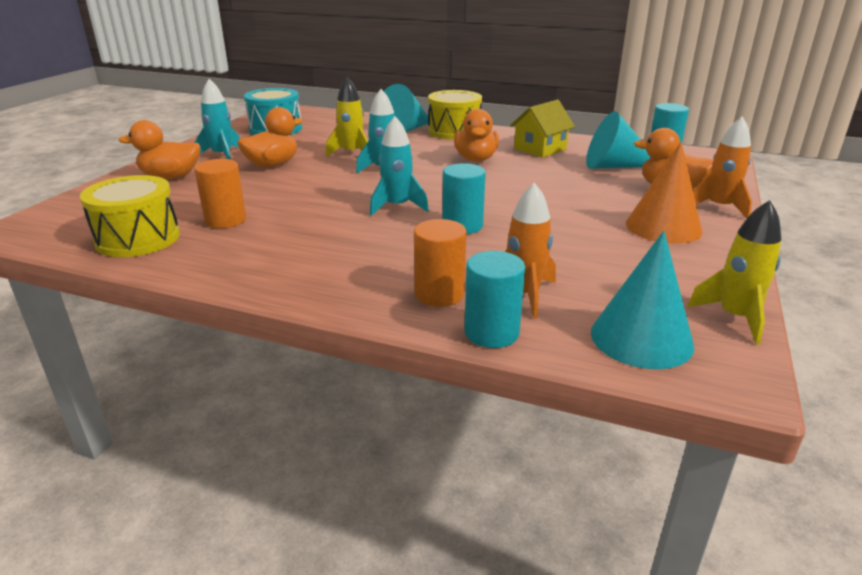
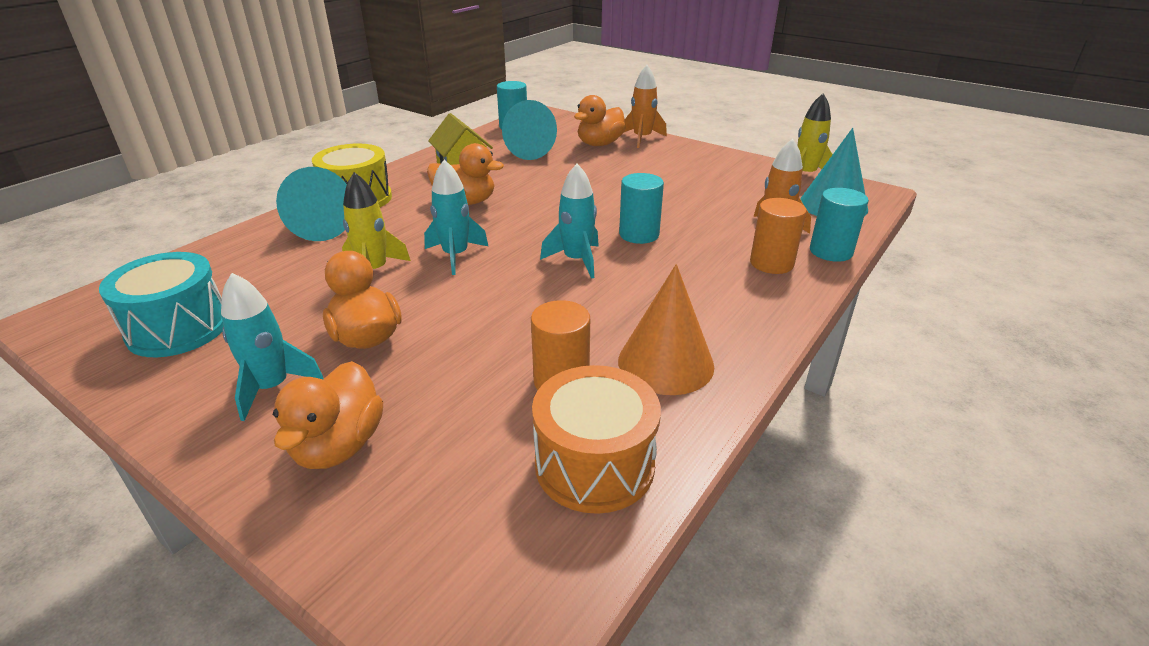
camera: 75 degrees left, 5 degrees up
yellow drum [80,175,180,257] -> orange drum [532,365,661,514]
orange cone [626,142,702,244] -> orange cone moved to [618,264,714,395]

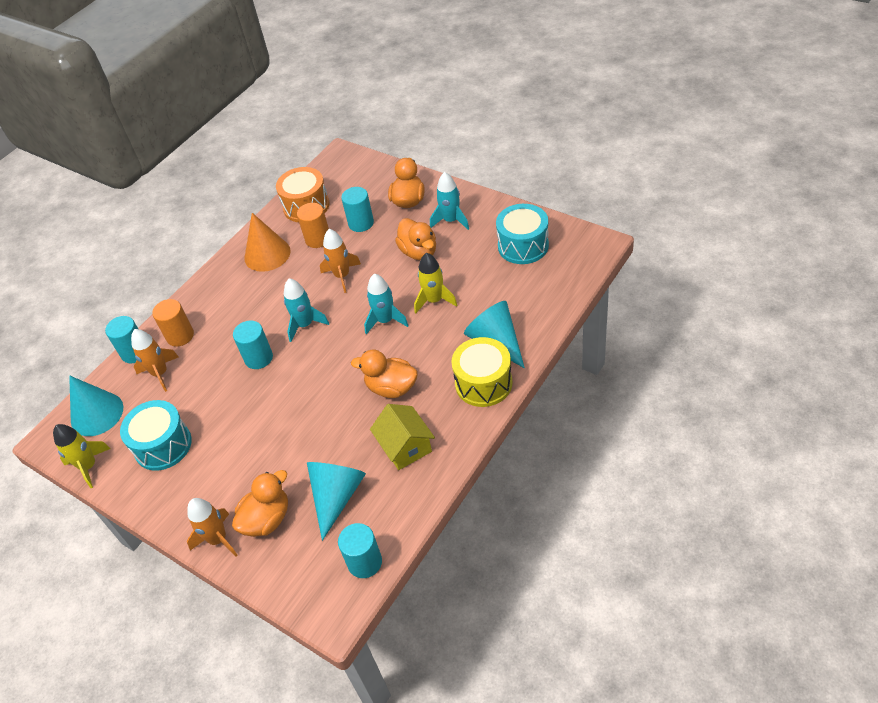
camera: 175 degrees left, 15 degrees up
none -> turquoise drum [120,400,192,471]
none -> orange rocket [320,229,361,293]
none -> turquoise cylinder [341,187,374,232]

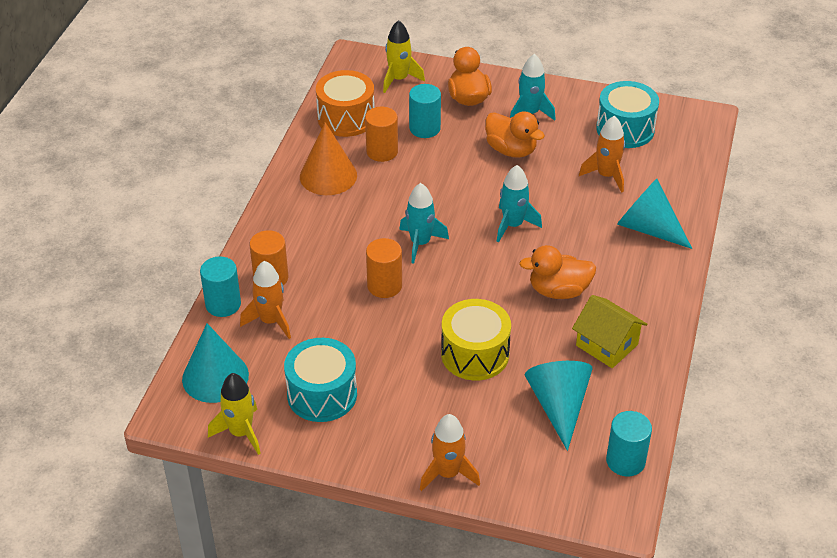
camera: 25 degrees left, 5 degrees down
orange duck [232,470,288,537] -> none
turquoise cylinder [233,320,273,369] -> orange cylinder [366,238,402,298]
orange rocket [320,229,361,293] -> orange rocket moved to [579,116,625,193]
yellow rocket [414,253,458,314] -> yellow rocket moved to [383,20,425,93]
yellow drum [452,337,512,407] -> yellow drum moved to [441,299,511,380]

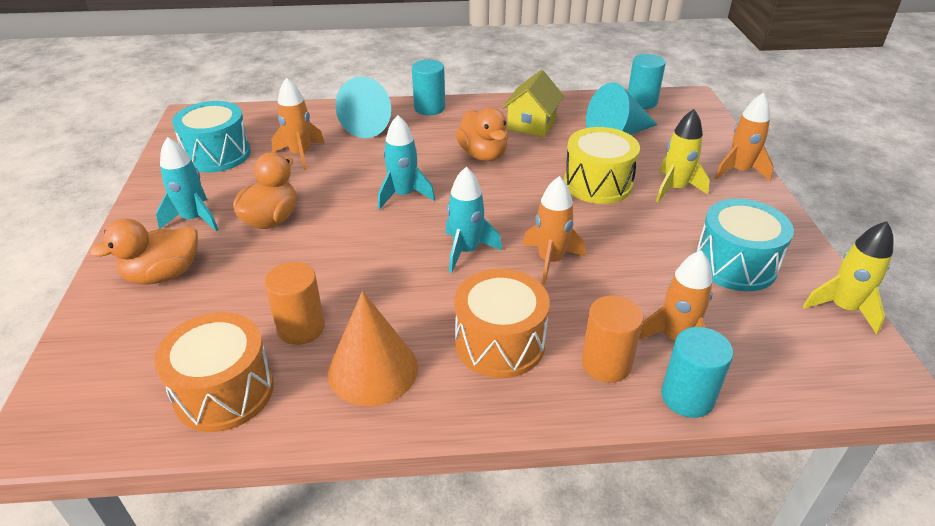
camera: 110 degrees left, 5 degrees down
turquoise cone [182,323,249,403] -> none
orange cylinder [366,238,402,298] -> orange rocket [523,176,585,285]
yellow rocket [383,20,425,93] -> yellow rocket moved to [656,109,710,202]
turquoise cylinder [409,84,441,138] -> turquoise cylinder moved to [412,60,445,115]
none -> orange drum [454,269,550,378]

